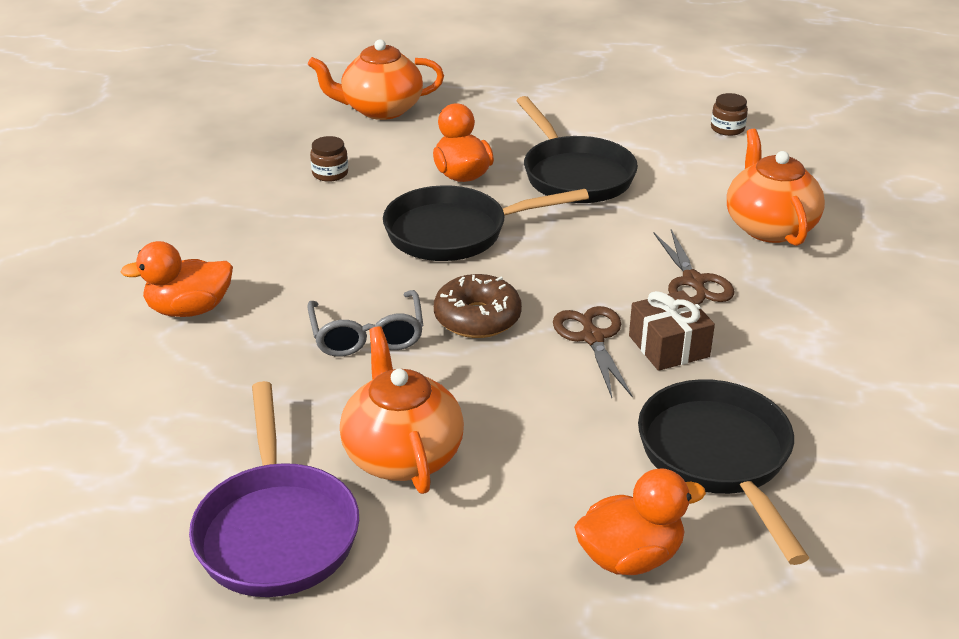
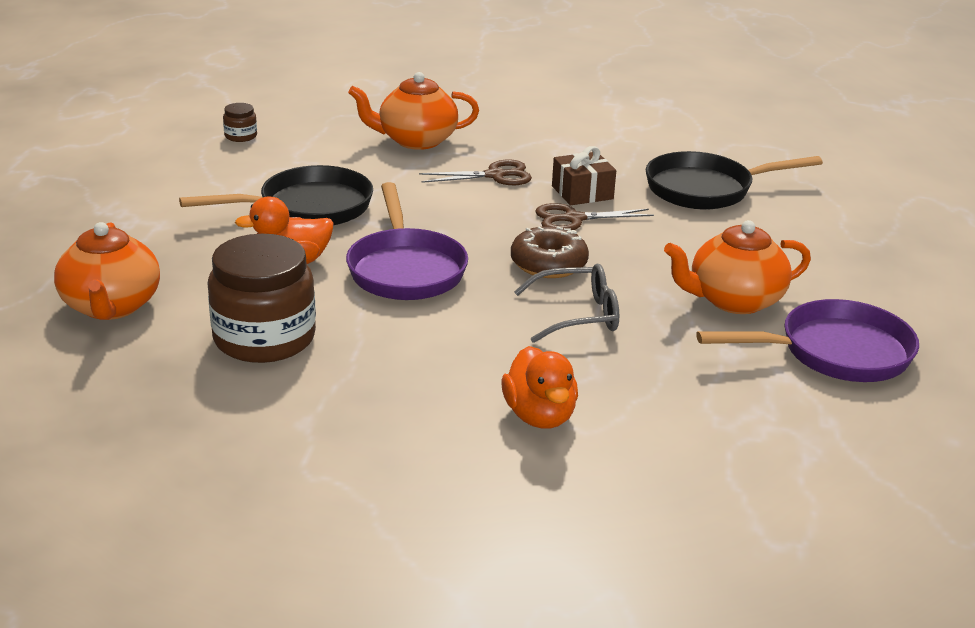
camera: 90 degrees left, 5 degrees down
brown jar [310,136,348,182] -> brown jar [207,234,316,363], size x2.37
black pan [383,185,589,261] -> purple pan [346,182,468,300]
orange duck [574,468,706,575] -> none

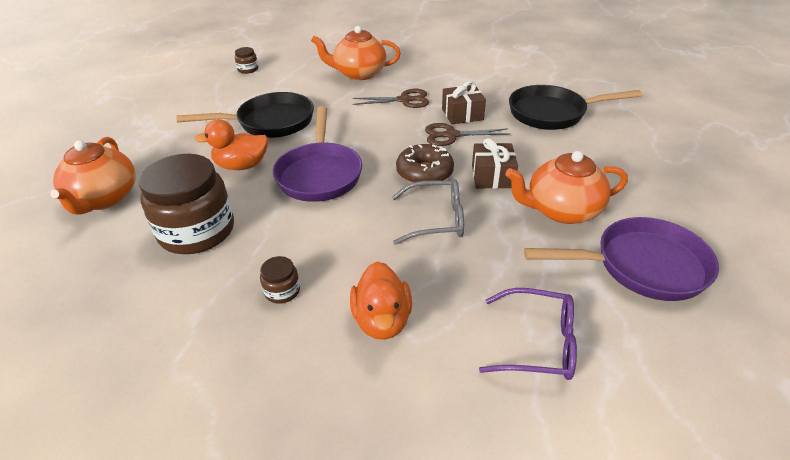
camera: 10 degrees right, 10 degrees up
none -> brown jar [260,256,300,304]
none -> brown gift [472,138,518,189]
none -> purple glasses [479,288,577,380]

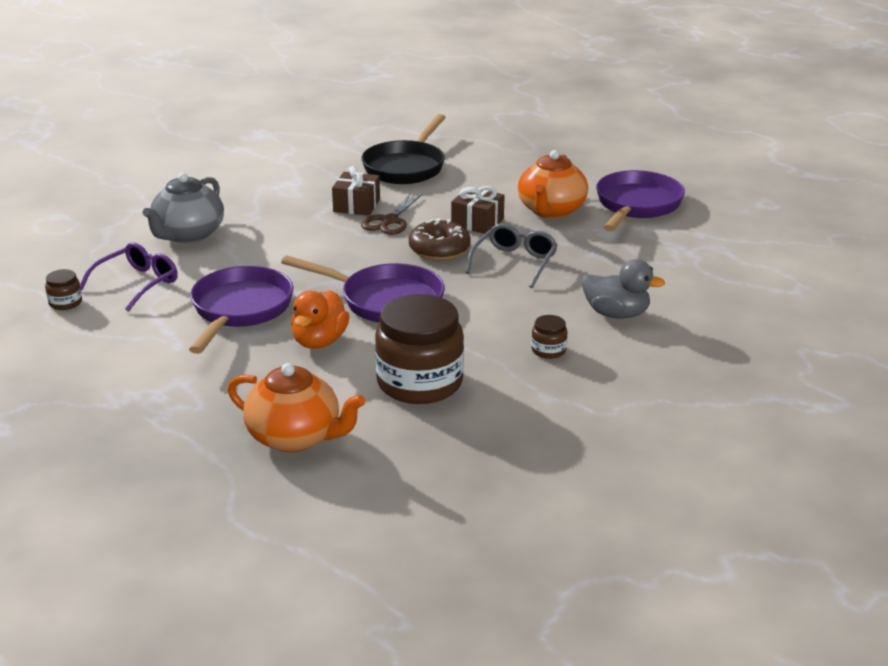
camera: 65 degrees left, 10 degrees down
black pan [176,92,314,138] -> purple pan [189,266,293,354]
orange teapot [311,26,401,80] -> grey teapot [143,173,224,243]
orange duck [350,261,412,340] -> grey duck [582,259,665,319]
brown scissors [353,89,429,108] -> none
purple glasses [479,288,577,380] -> purple glasses moved to [80,242,178,312]

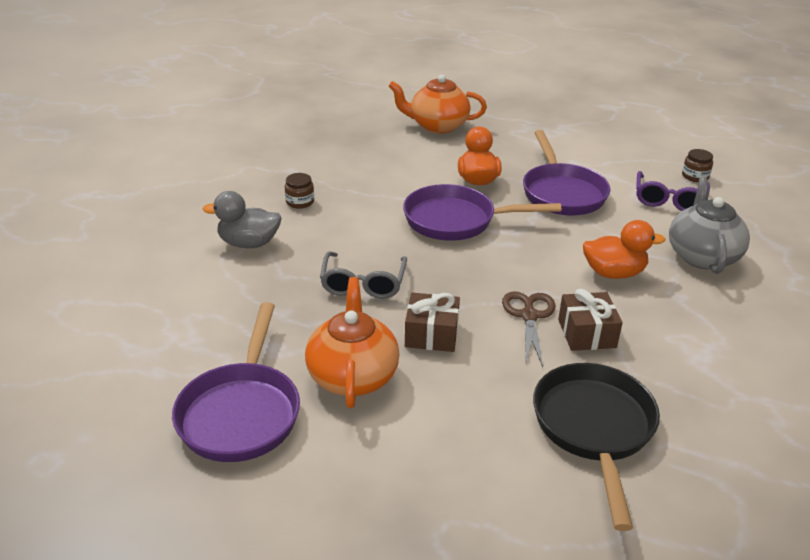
camera: 160 degrees right, 5 degrees up
brown jar [375,294,464,404] -> none
brown donut [409,218,471,261] -> none
none -> orange duck [583,220,665,279]

